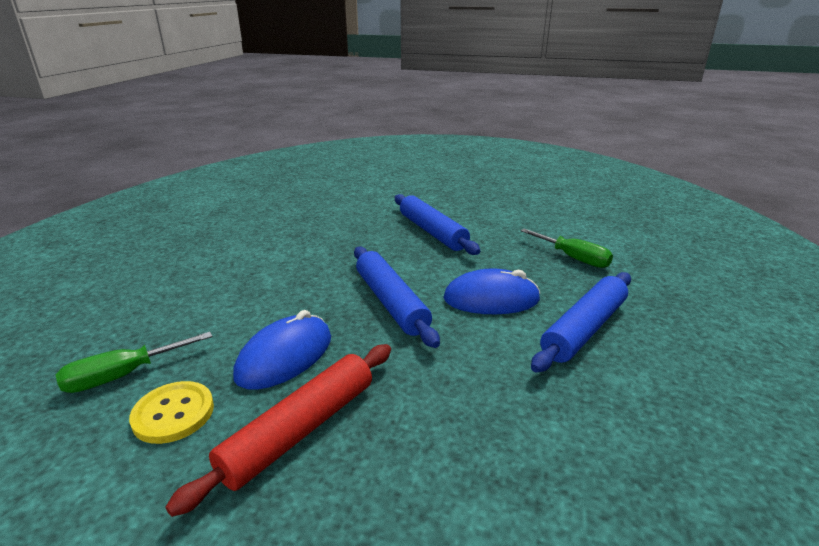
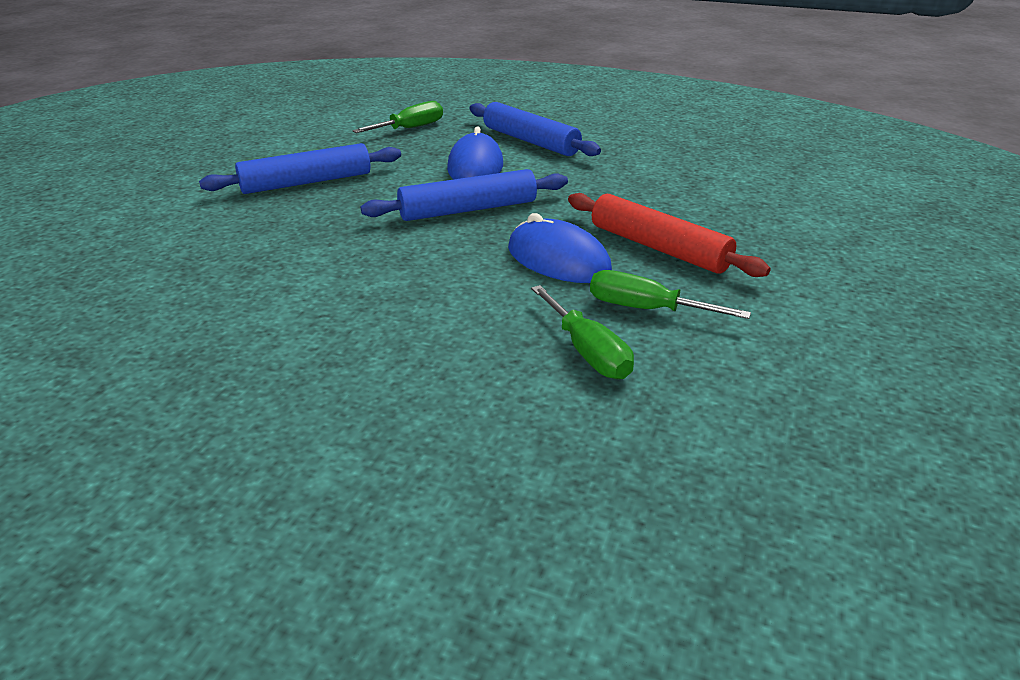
camera: 85 degrees left, 5 degrees up
yellow button [129,381,214,444] -> green screwdriver [590,270,751,319]

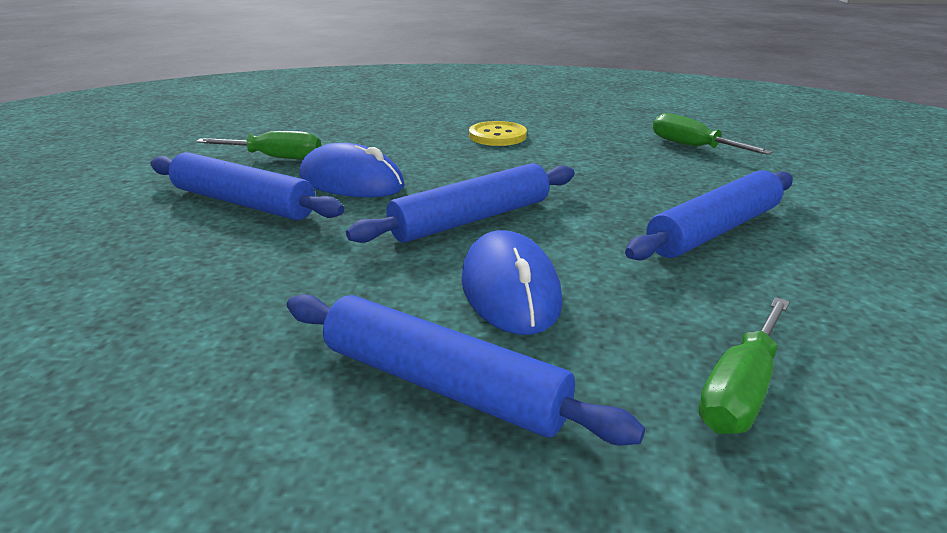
camera: 165 degrees right, 5 degrees down
green screwdriver [531,285,634,379] -> green screwdriver moved to [653,113,773,155]
red rolling pin [568,193,771,277] -> blue rolling pin [150,152,344,220]
none -> yellow button [469,121,527,146]

